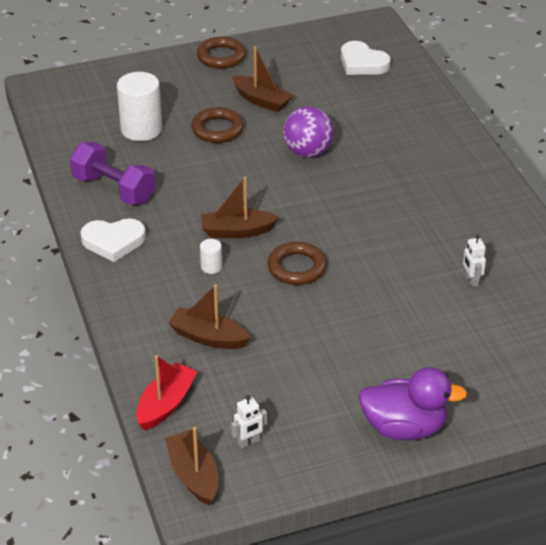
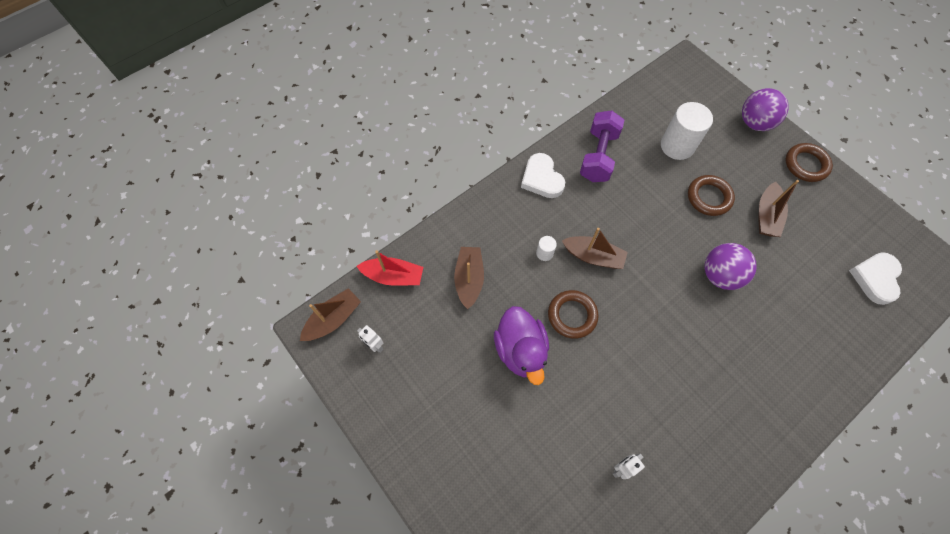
camera: 70 degrees right, 25 degrees up
brown boat [201,177,279,238] -> brown boat turned 135 degrees clockwise [562,228,628,269]
purple duck [359,367,467,440] -> purple duck moved to [494,306,549,385]
none -> purple ball [742,88,789,131]

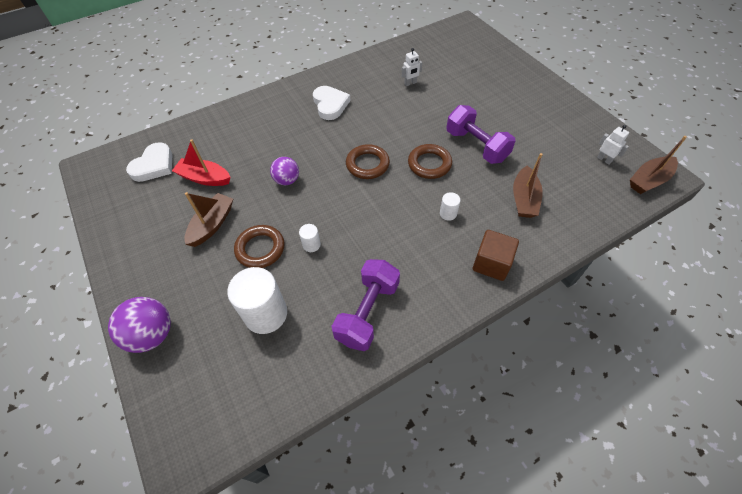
camera: 170 degrees left, 10 degrees down
red boat [357,250,423,286] -> red boat moved to [172,139,231,186]
purple duck [494,306,549,385] -> purple dumbbell [446,105,516,164]
white heart [521,153,565,198] -> white heart moved to [313,86,351,120]
brown boat [562,228,628,269] -> none
purple ball [704,243,757,290] -> purple ball [270,157,299,185], size x0.66
brown ring [785,143,833,182] -> brown ring moved to [346,144,390,179]
none -> white cylinder [299,224,321,252]
none -> brown cube [473,230,519,281]

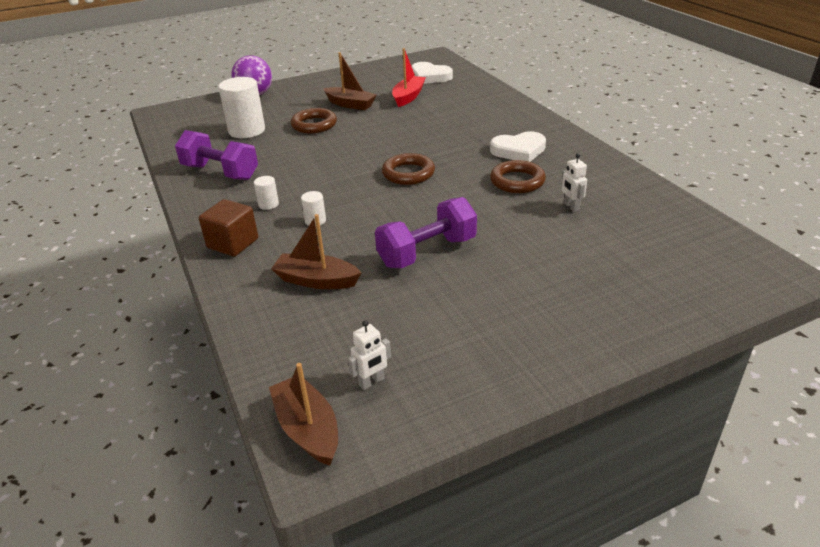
camera: 95 degrees right, 20 degrees down
purple ball [270,157,299,185] -> none
white cylinder [299,224,321,252] -> white cylinder moved to [254,176,279,210]
brown ring [408,144,452,179] -> brown ring moved to [490,160,546,193]

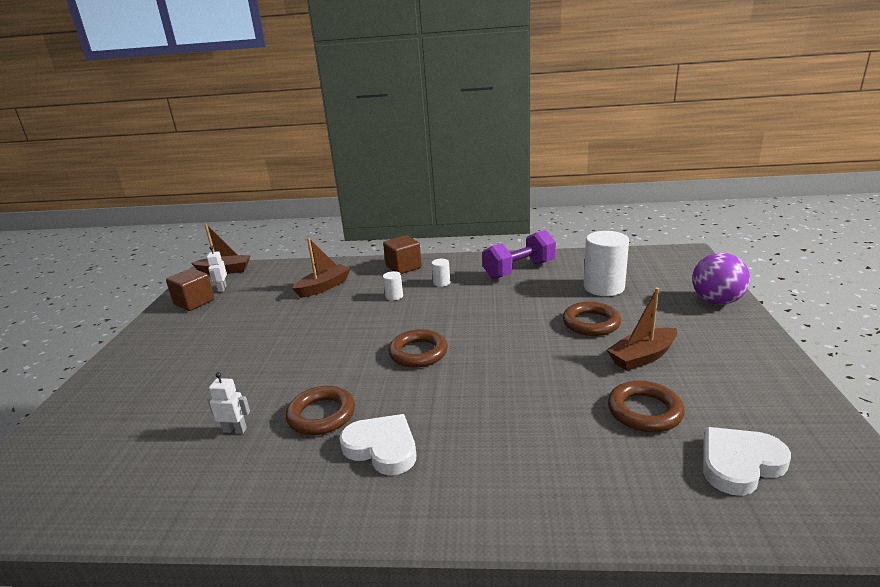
camera: 120 degrees right, 10 degrees down
purple dumbbell [375,197,477,268] -> none
red boat [392,48,426,107] -> brown ring [608,381,685,432]
white heart [490,131,546,162] -> white heart turned 105 degrees clockwise [339,414,416,475]
none -> brown cube [166,268,215,311]

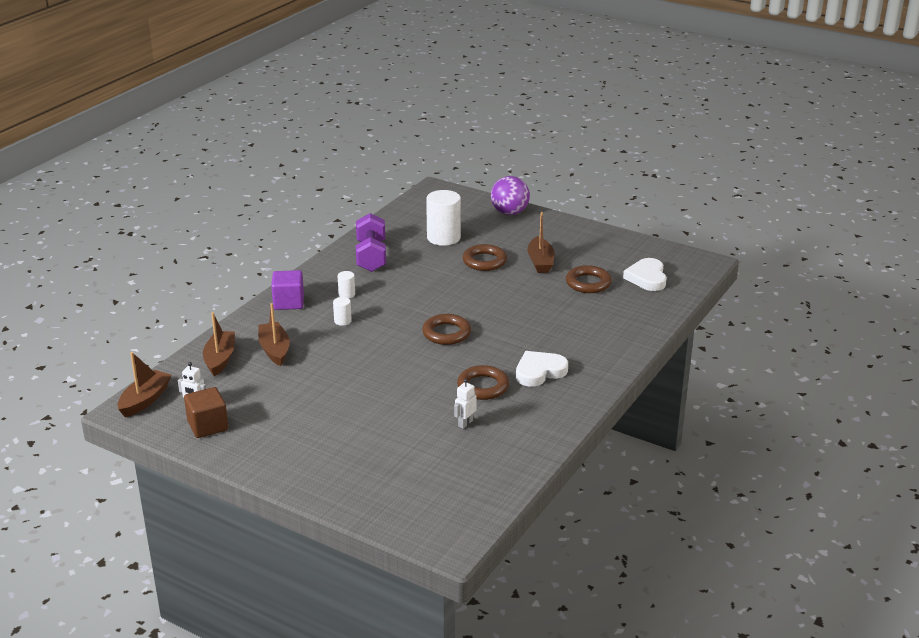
camera: 65 degrees left, 5 degrees up
brown cube [383,235,422,274] -> purple cube [271,270,304,310]
none -> brown boat [203,312,235,376]

